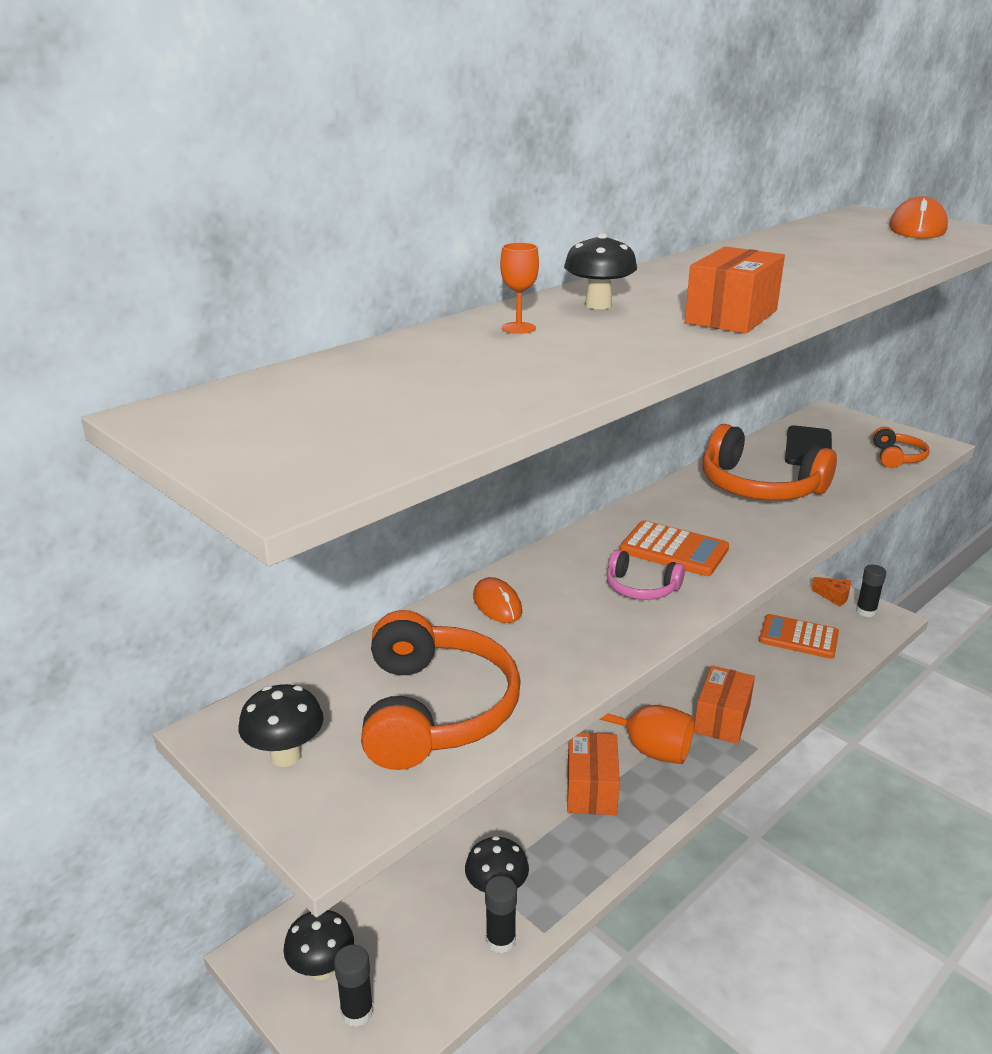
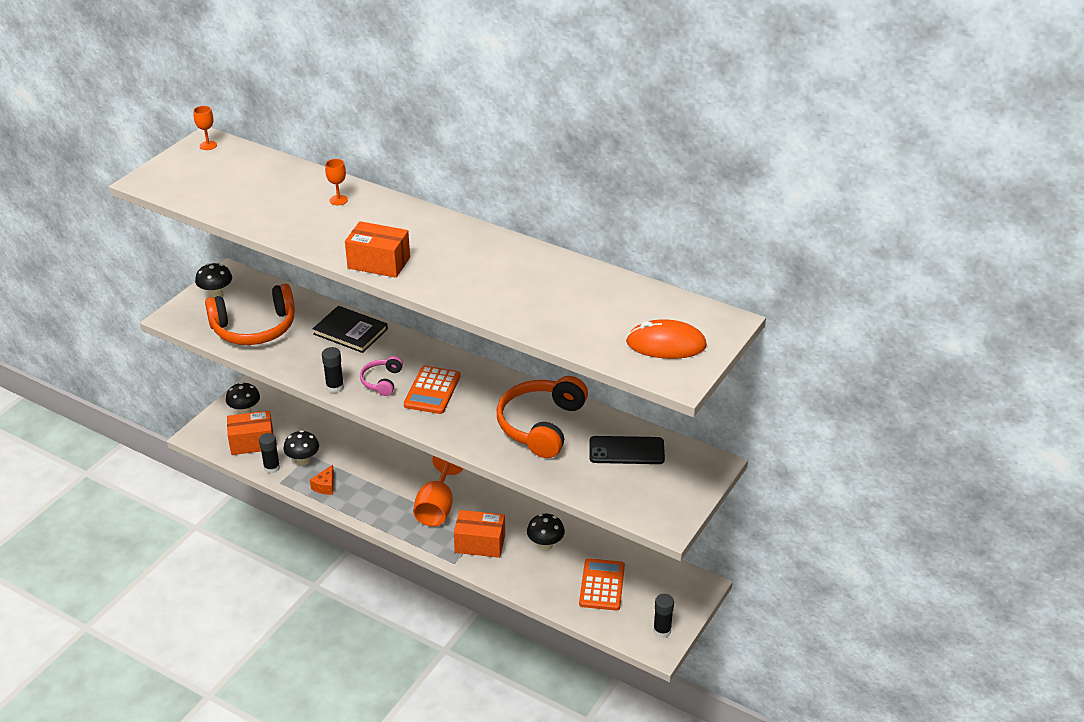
camera: 75 degrees right, 10 degrees up
black glue stick [334,945,374,1027] -> black glue stick moved to [322,347,344,393]
orange mouse [473,577,522,623] -> black book [313,306,388,353]
black mushroom [564,233,637,309] -> black mushroom moved to [527,514,565,550]
orange box [567,733,620,815] -> orange box moved to [227,411,273,455]
orange cheese [812,577,851,607] -> orange cheese moved to [310,465,334,495]
orange headphones [873,427,930,468] -> none
none -> orange goblet [193,106,217,150]

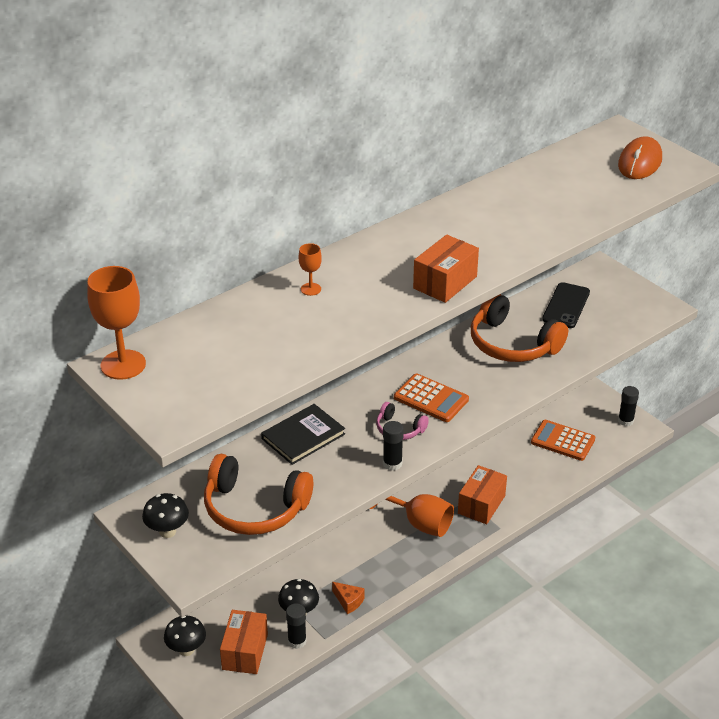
camera: 70 degrees left, 0 degrees up
orange goblet [193,106,217,150] -> orange goblet [87,266,146,380], size x2.02
orange headphones [205,284,295,345] -> orange headphones turned 105 degrees clockwise [204,454,313,535]
black mushroom [527,514,565,550] -> none

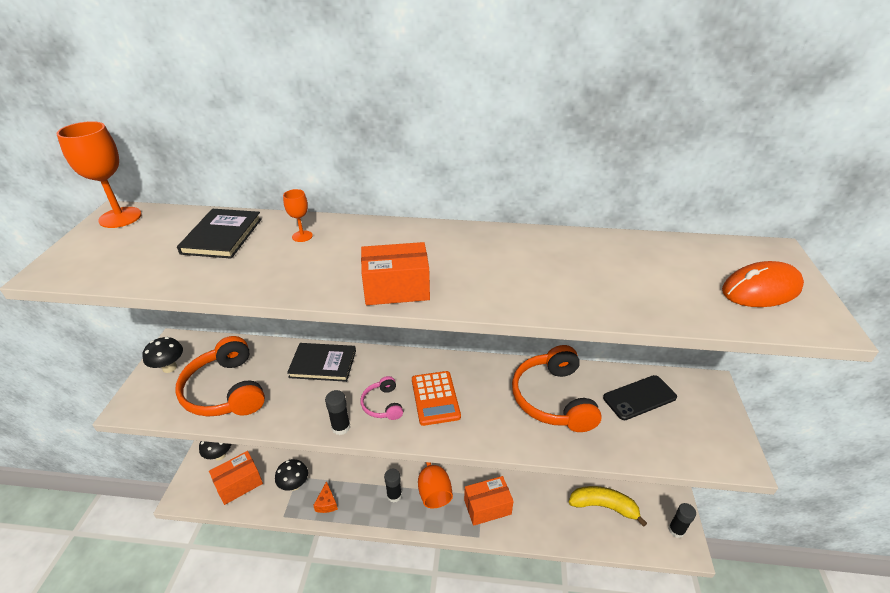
camera: 45 degrees right, 0 degrees up
black glue stick [286,603,307,649] -> black glue stick moved to [384,469,402,503]
orange calculator [531,420,595,461] -> yellow banana [569,486,647,527]
none -> black book [177,209,262,259]

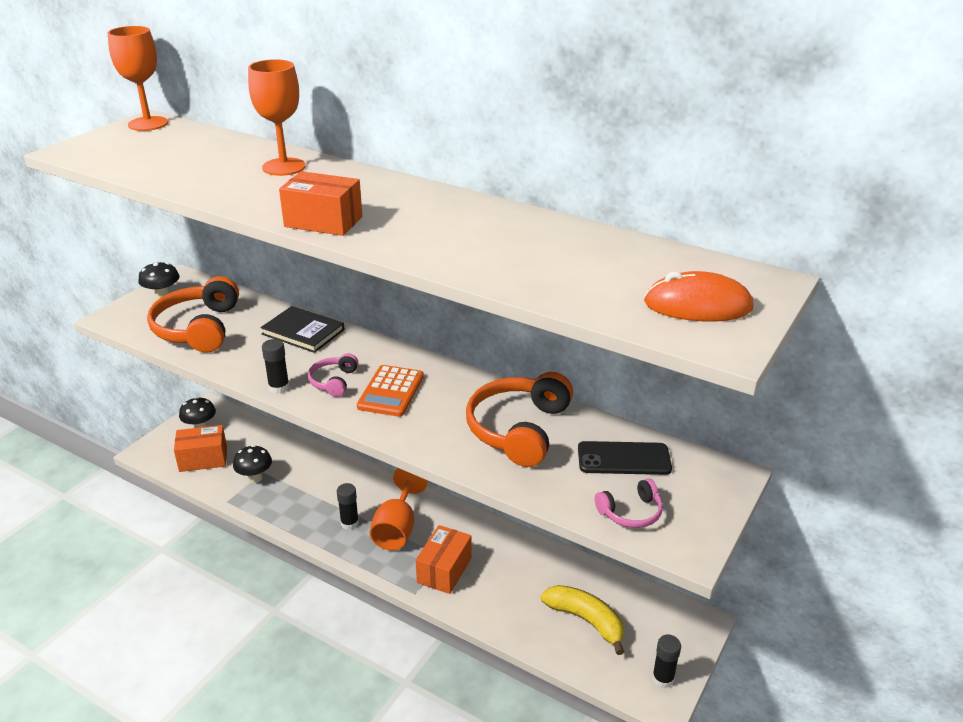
camera: 25 degrees right, 5 degrees down
black book [177,209,262,259] -> none
orange goblet [283,189,313,242] -> orange goblet [248,59,306,176], size x2.02
orange cheese [313,481,338,513] -> none
orange box [464,476,514,526] -> orange box turned 75 degrees counterclockwise [416,525,472,594]
none -> pink headphones [595,478,663,528]

